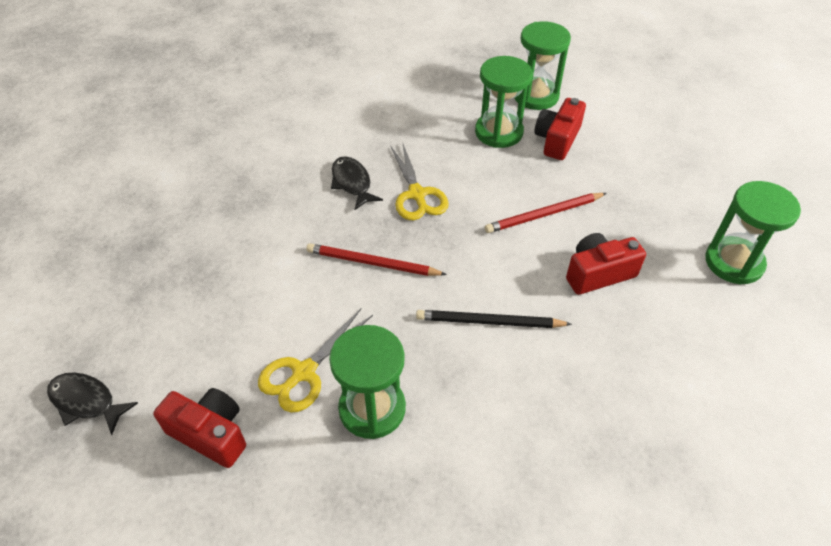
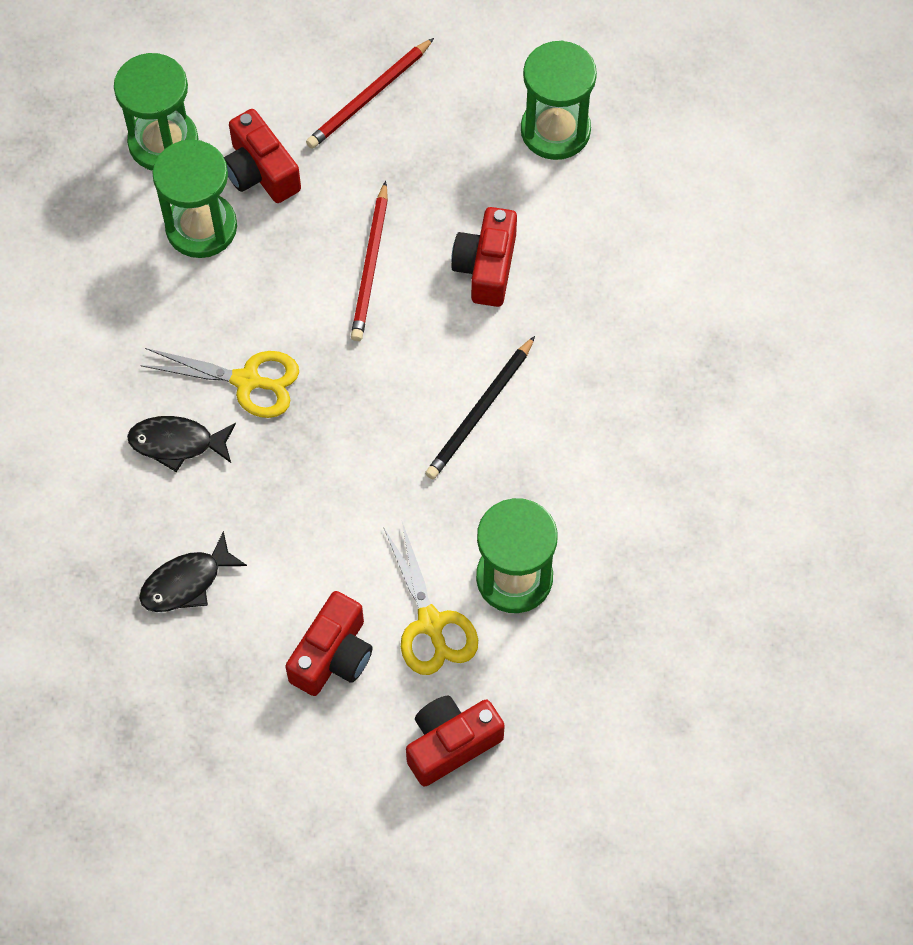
camera: 60 degrees left, 15 degrees up
black fish [47,372,138,435] -> black fish moved to [139,531,247,612]
red pencil [306,243,447,276] -> red pencil moved to [306,38,434,149]
none -> red camera [285,591,373,696]

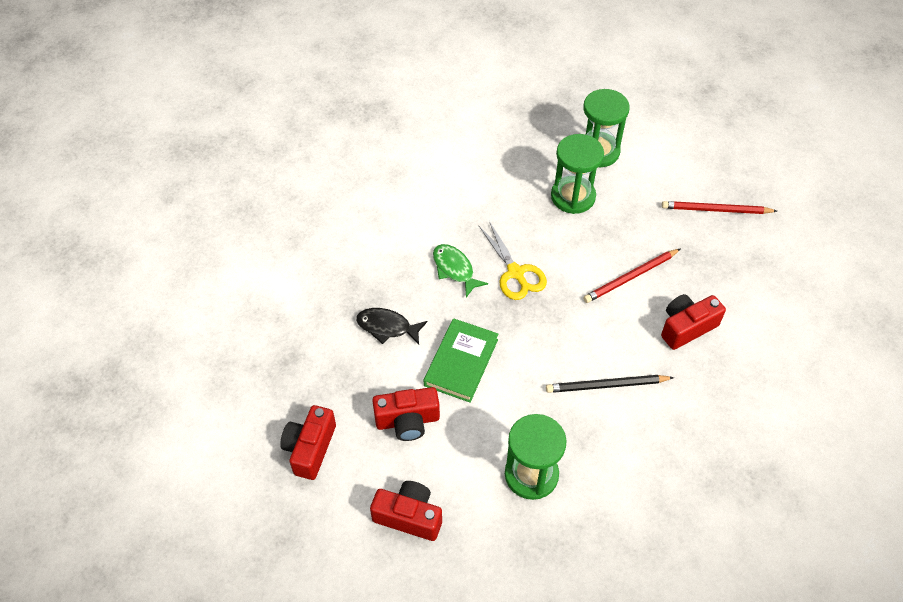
camera: 50 degrees right, 10 degrees down
black fish [127,416,236,472] -> green fish [433,244,488,297]
red camera [224,109,301,203] -> red camera moved to [280,405,336,480]
yellow scissors [384,522,478,675] -> none
green hourglass [521,40,597,160] -> none
none -> green book [424,318,498,403]

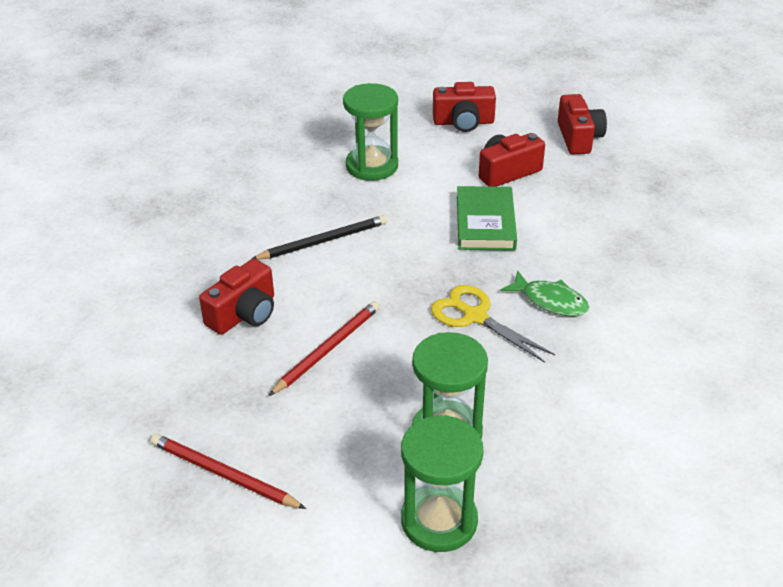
camera: 160 degrees right, 15 degrees down
black fish [356,308,427,345] -> none
red pencil [662,201,777,214] -> red pencil turned 135 degrees counterclockwise [151,434,306,509]

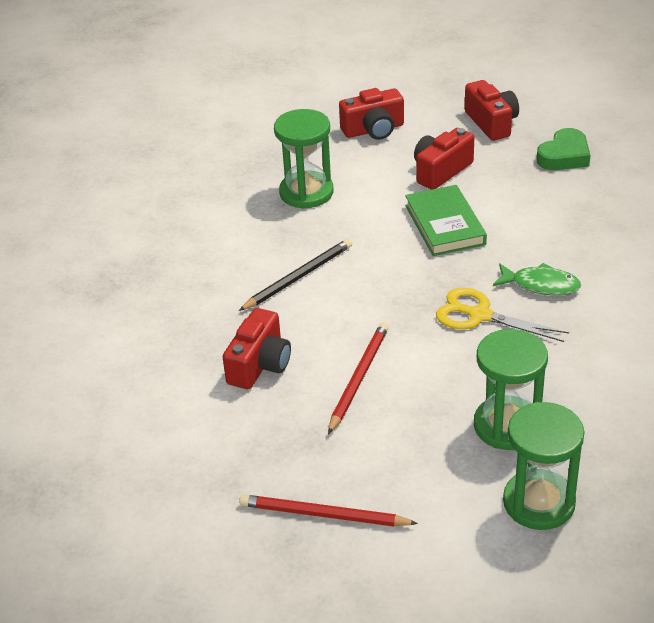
camera: 15 degrees left, 0 degrees up
none -> green heart [537,128,590,170]

